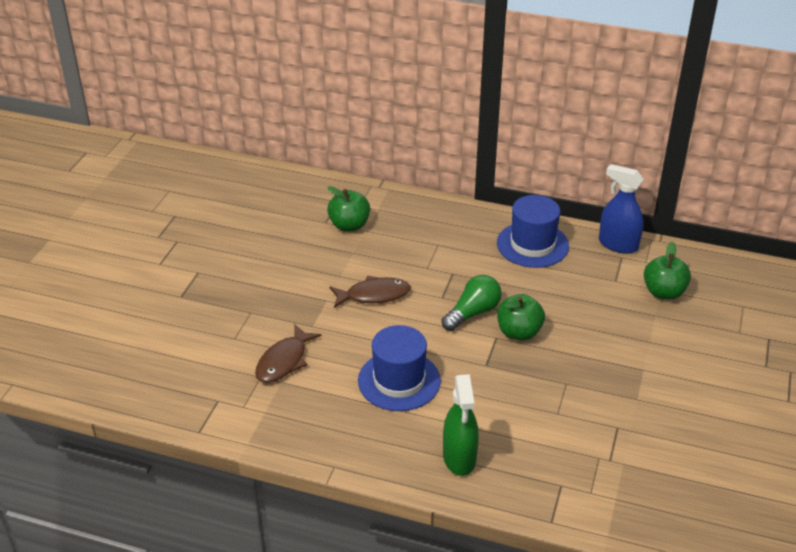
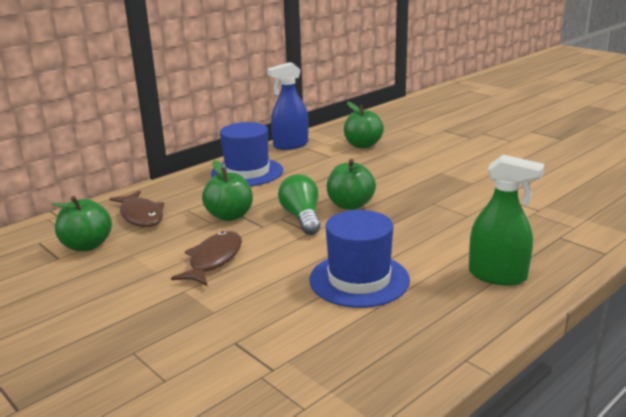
camera: 60 degrees left, 15 degrees down
brown fish [255,324,321,383] -> brown fish moved to [110,190,164,227]
none -> green apple [202,160,253,221]

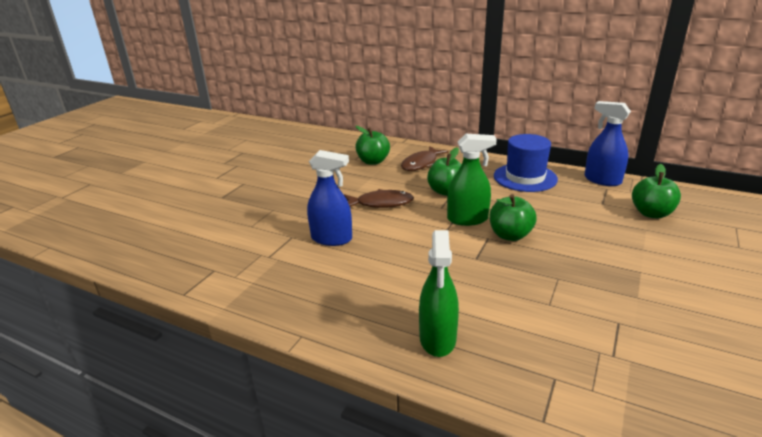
camera: 70 degrees right, 5 degrees up
green light bulb [278,174,321,235] -> green spray bottle [447,134,497,226]
blue hat [309,210,410,308] -> none
none -> blue spray bottle [307,150,352,246]

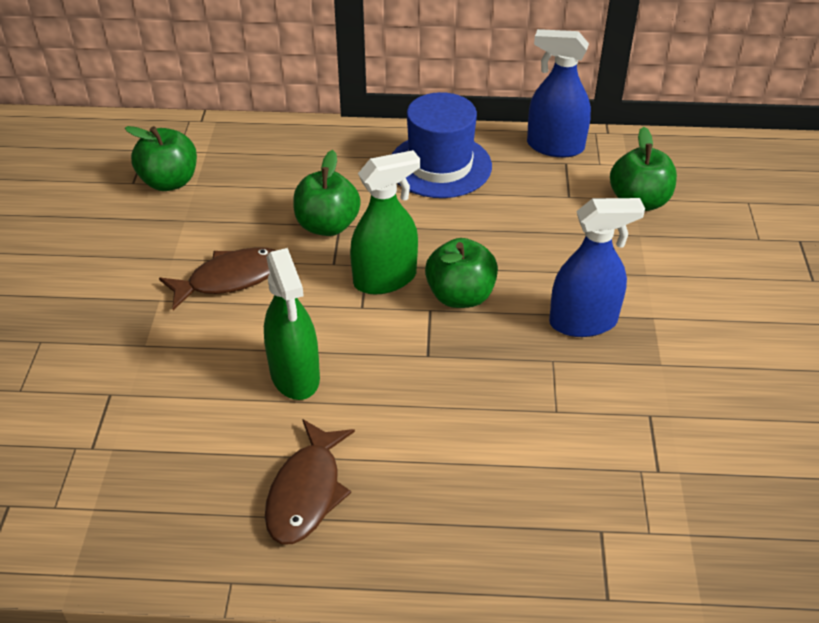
camera: 25 degrees left, 15 degrees up
blue spray bottle [307,150,352,246] -> blue spray bottle moved to [549,198,645,337]
brown fish [401,146,448,171] -> brown fish moved to [265,419,355,545]
green spray bottle [419,230,459,357] -> green spray bottle moved to [264,248,320,400]

